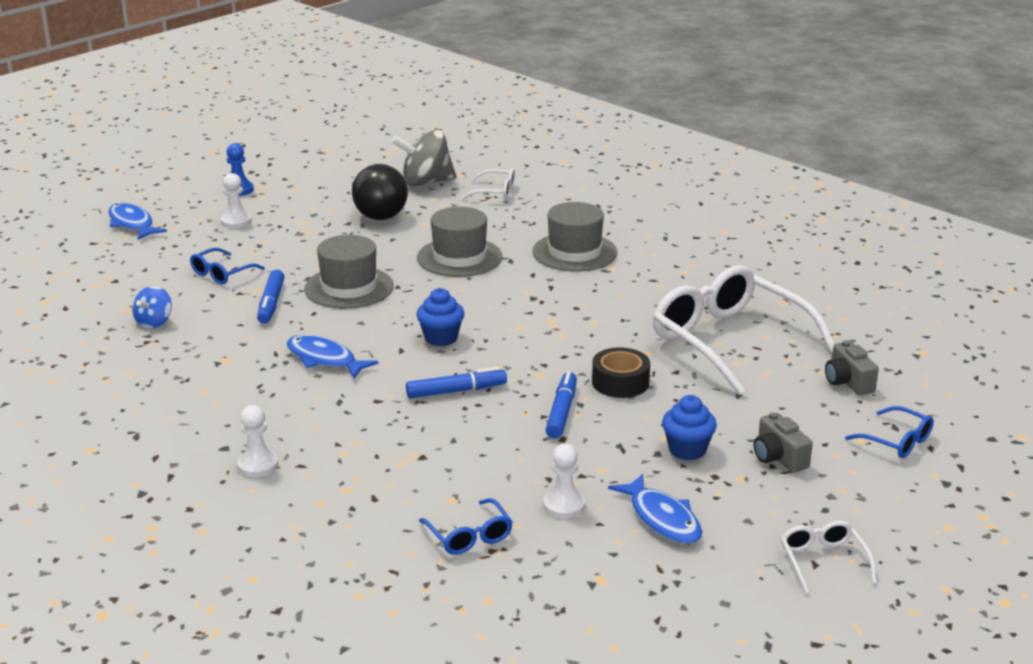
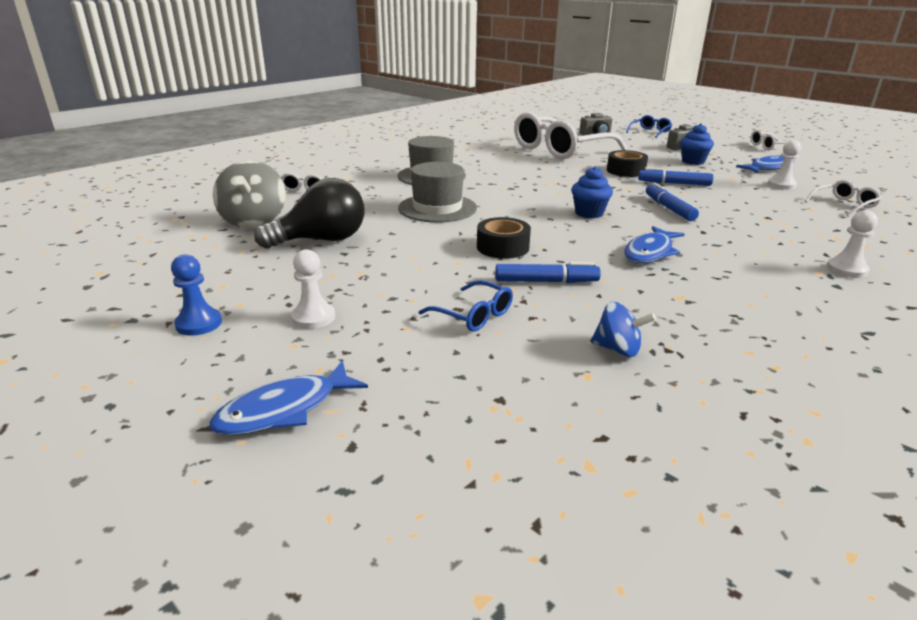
camera: 90 degrees left, 0 degrees up
grey hat [304,235,394,309] -> black tape [477,217,531,259]
blue glasses [419,498,513,555] -> white glasses [805,180,881,217]

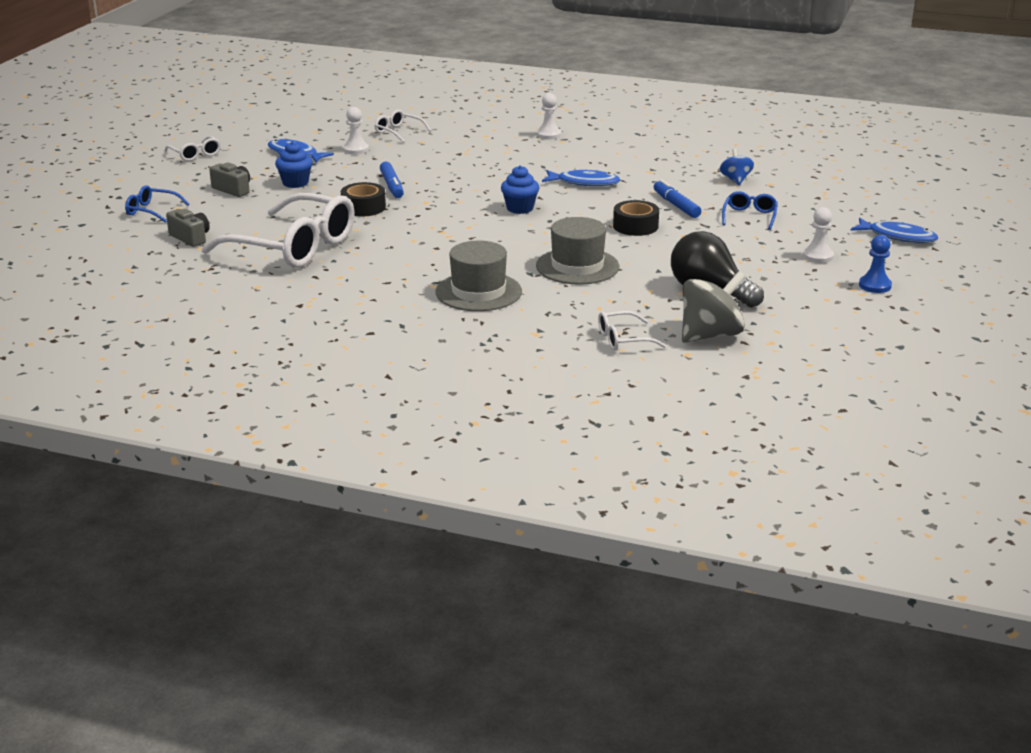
camera: 115 degrees left, 0 degrees up
blue marker [646,183,699,221] -> none

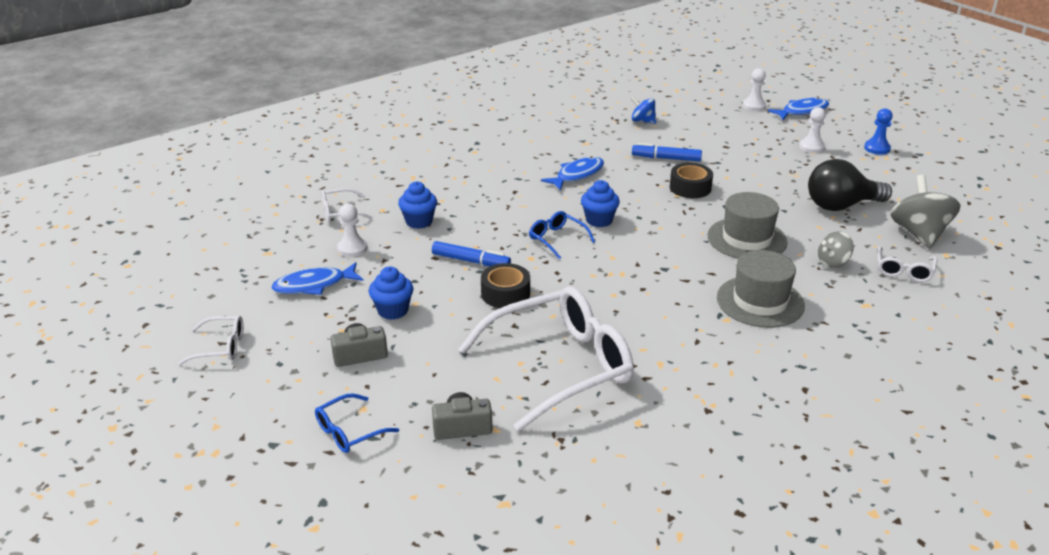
camera: 55 degrees left, 5 degrees up
white pawn [536,93,562,140] -> white pawn moved to [742,68,766,111]
blue glasses [722,191,778,230] -> blue glasses moved to [529,211,595,259]
none -> blue cupcake [398,181,437,229]
none -> grey spinning top [818,231,854,268]

